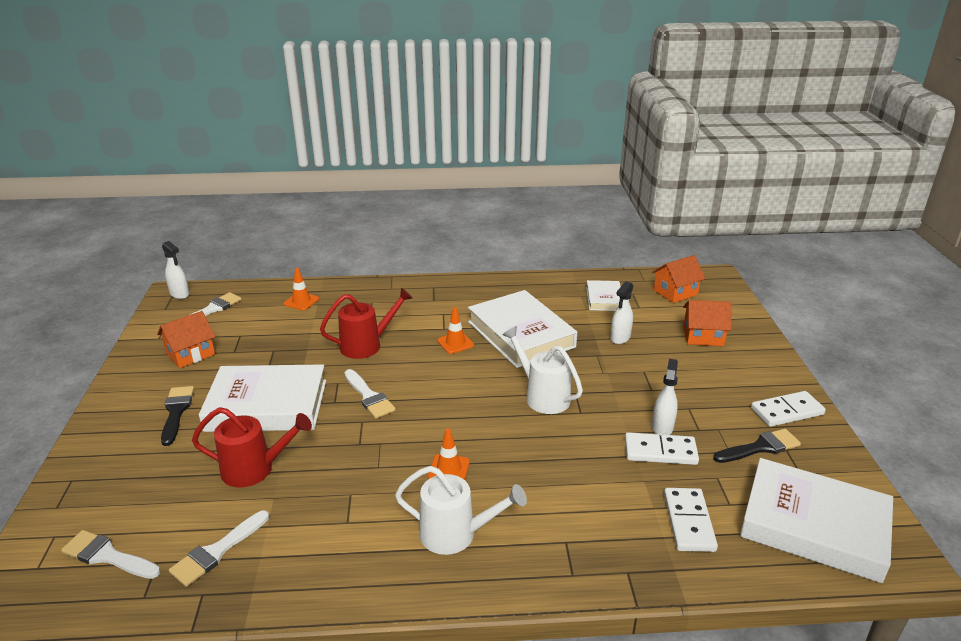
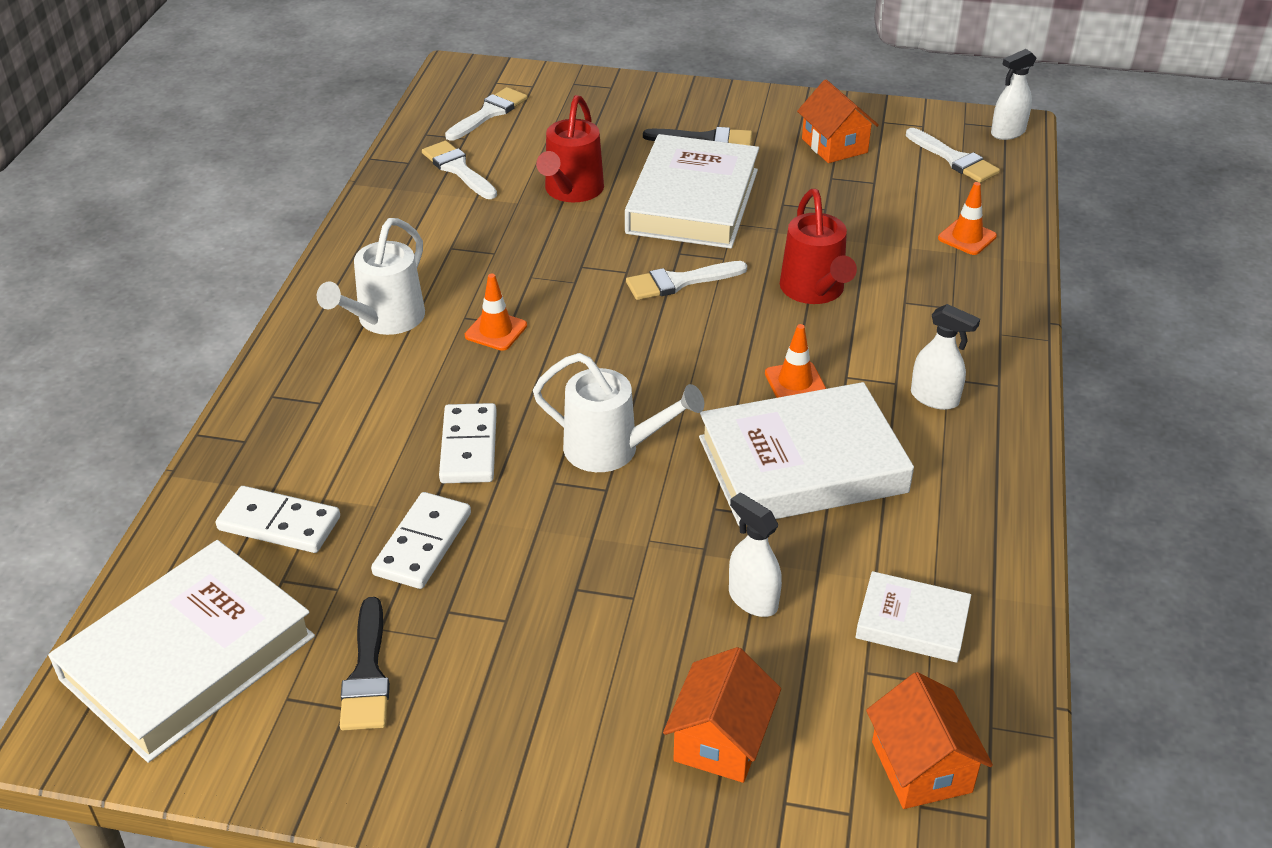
camera: 105 degrees right, 10 degrees up
white watering can [502,326,583,414] -> white watering can turned 45 degrees clockwise [533,353,704,472]
white spray bottle [652,359,678,435] -> white spray bottle moved to [911,304,980,410]
white domino [751,391,826,427] -> white domino moved to [439,403,497,483]

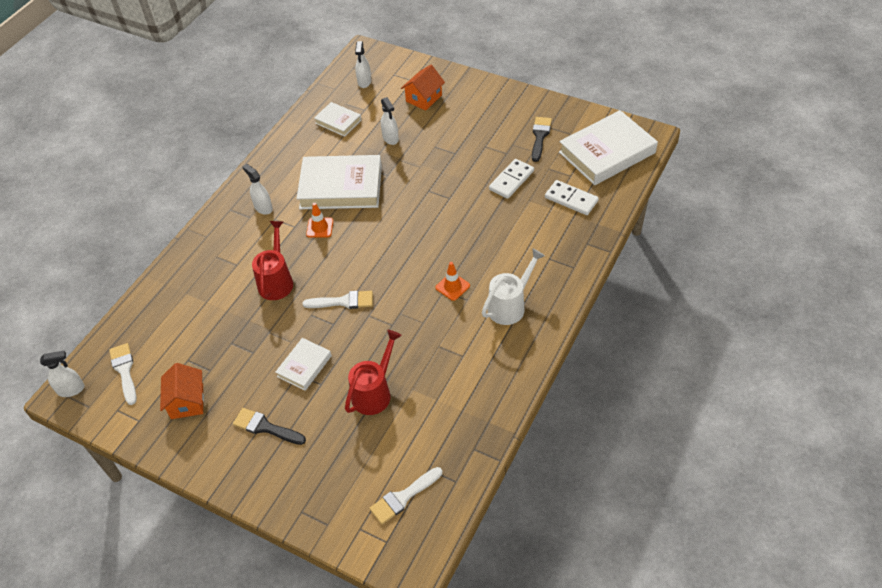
camera: 160 degrees left, 10 degrees up
white brush [422,141,497,199] -> none
white domino [439,403,497,483] -> none
white watering can [533,353,704,472] -> none
white book [625,134,759,248] -> white book [275,338,332,391], size x0.51
orange house [866,672,993,809] -> white spray bottle [355,41,371,88]
orange traffic cone [938,182,997,255] -> none

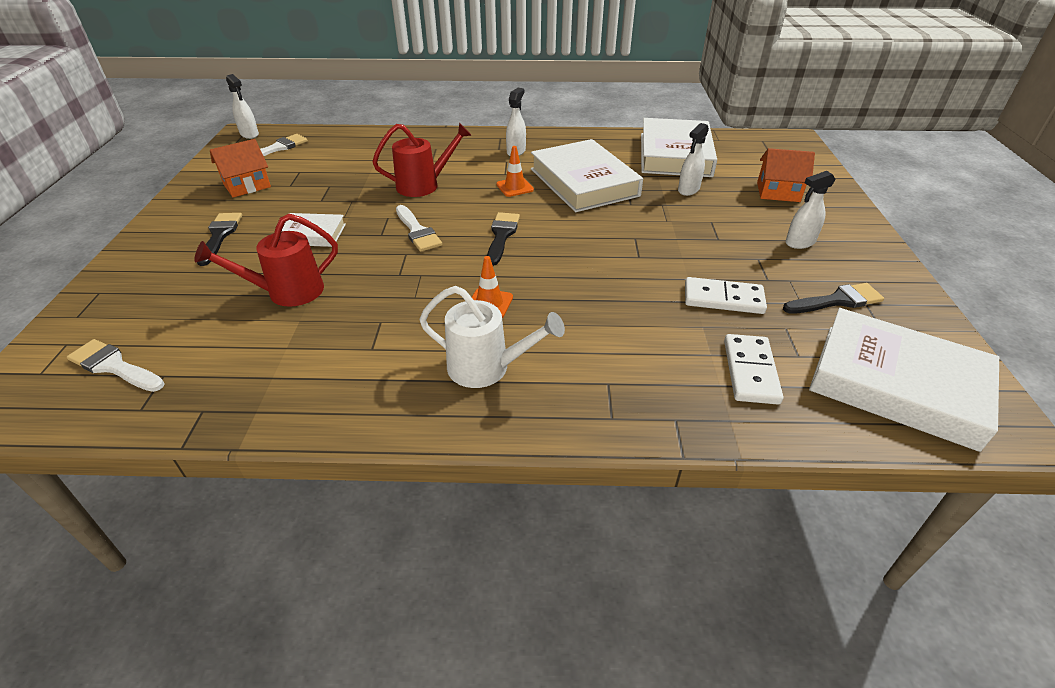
camera: 60 degrees right, 10 degrees down
white book [314,102,362,137] -> white book [641,118,717,177], size x1.95
red watering can [345,330,402,415] -> red watering can turned 150 degrees clockwise [194,214,338,307]
white spray bottle [355,41,371,88] -> white spray bottle moved to [785,171,836,249]
none -> black brush [487,212,520,266]

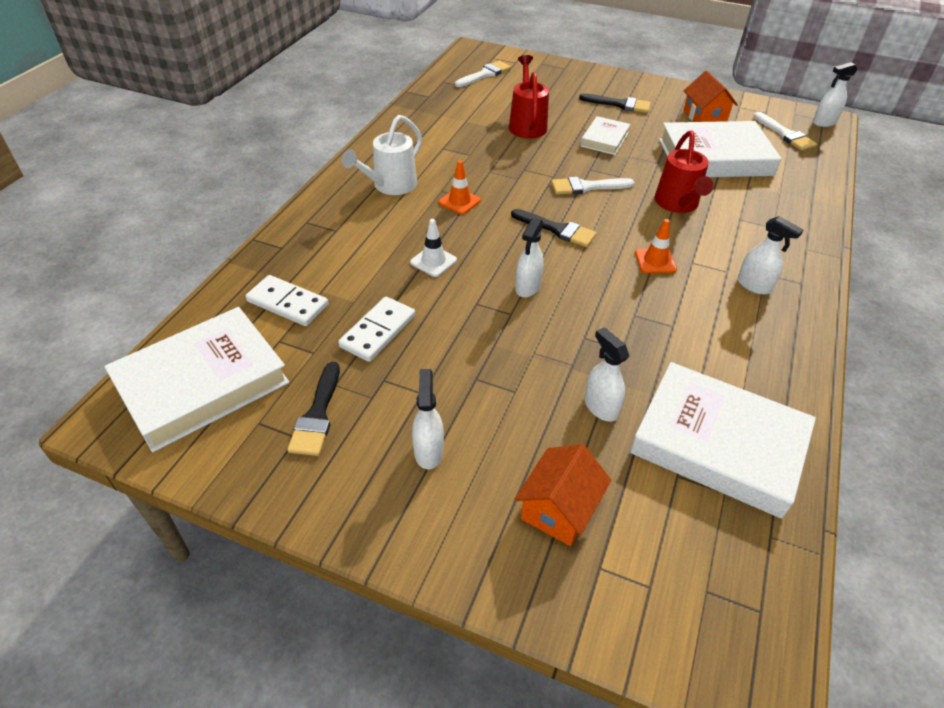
camera: 110 degrees right, 5 degrees up
white book [531,139,643,212] -> white book moved to [659,121,782,177]
none -> white traffic cone [410,219,457,277]
none -> white spray bottle [515,218,544,298]

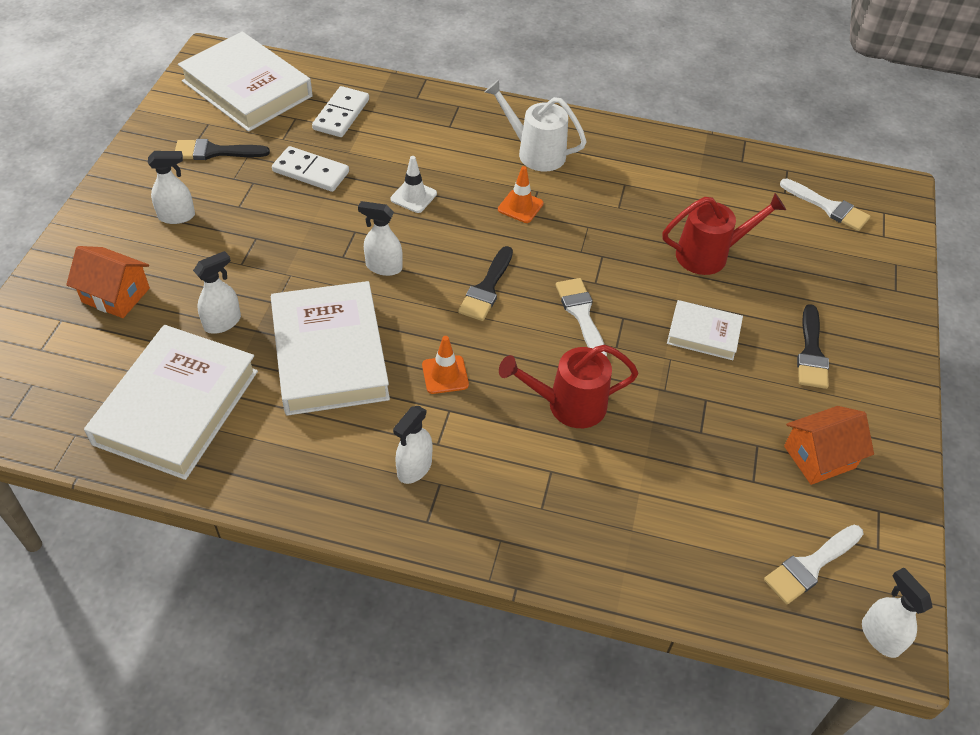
camera: 80 degrees right, 5 degrees up
white book [659,121,782,177] -> white book moved to [271,281,390,416]

